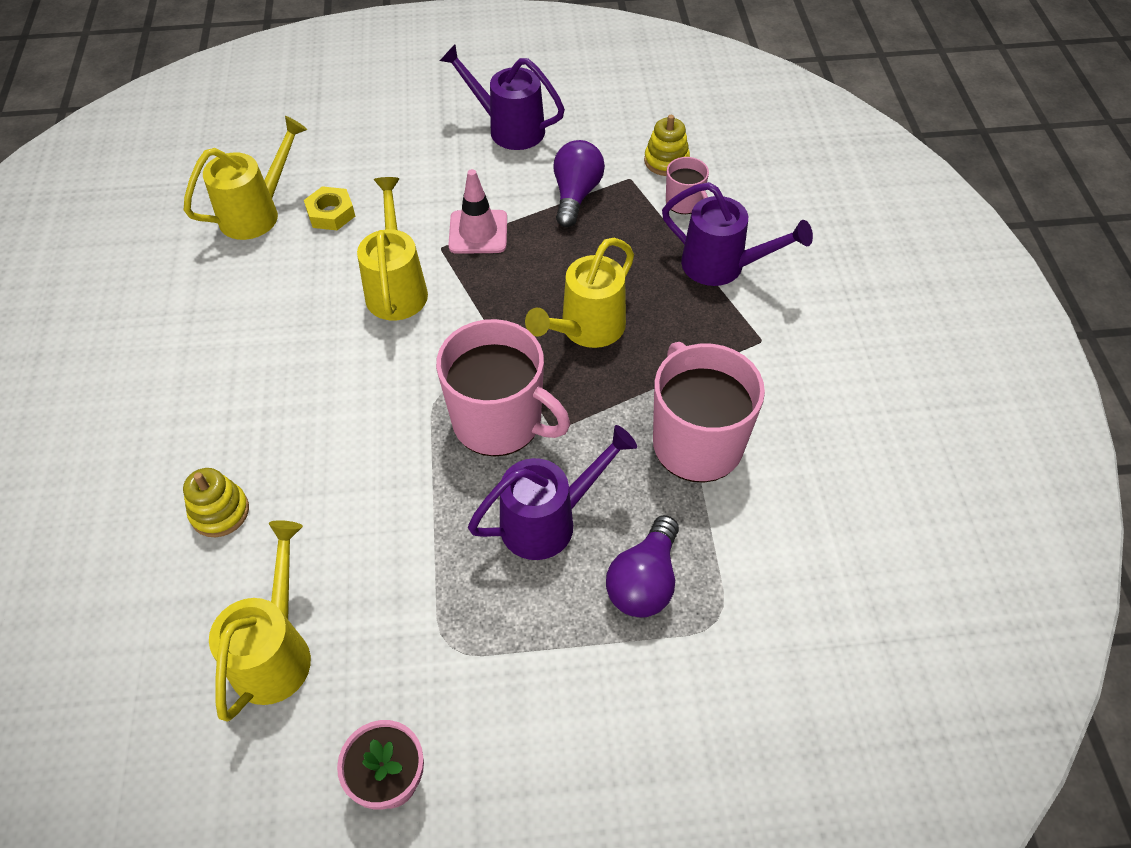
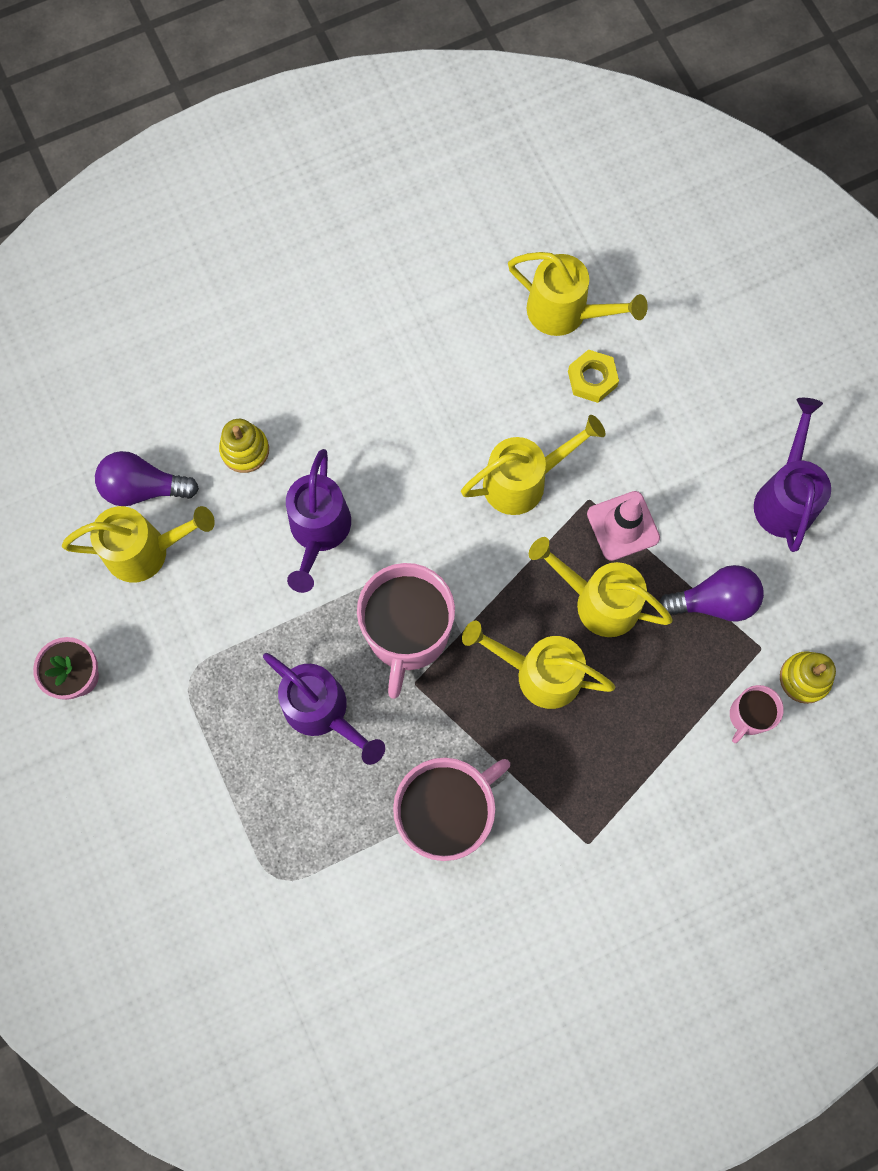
camera: 70 degrees right, 20 degrees up
purple light bulb [606,515,679,618] -> purple light bulb moved to [95,451,199,506]
purple watering can [662,182,813,286] -> purple watering can moved to [286,449,351,593]
none -> yellow watering can [529,537,673,637]

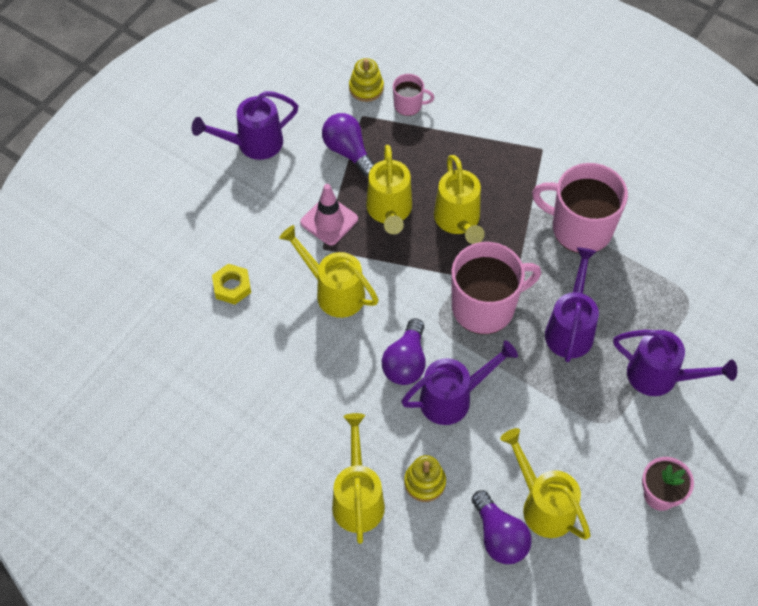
camera: 120 degrees left, 15 degrees down
yellow watering can [508,252,648,336] -> yellow watering can moved to [332,413,385,544]
none -> purple light bulb [382,318,426,385]
none -> purple watering can [613,330,737,396]

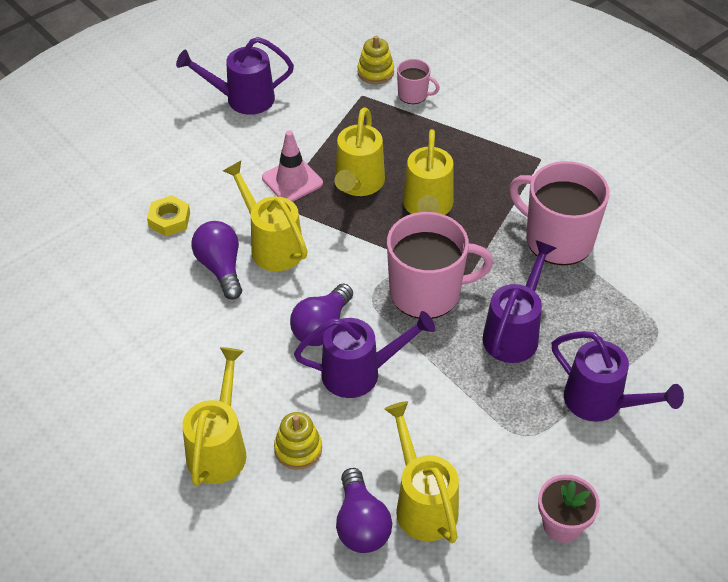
camera: 15 degrees right, 10 degrees down
purple light bulb [322,113,375,176] -> purple light bulb moved to [192,221,242,300]

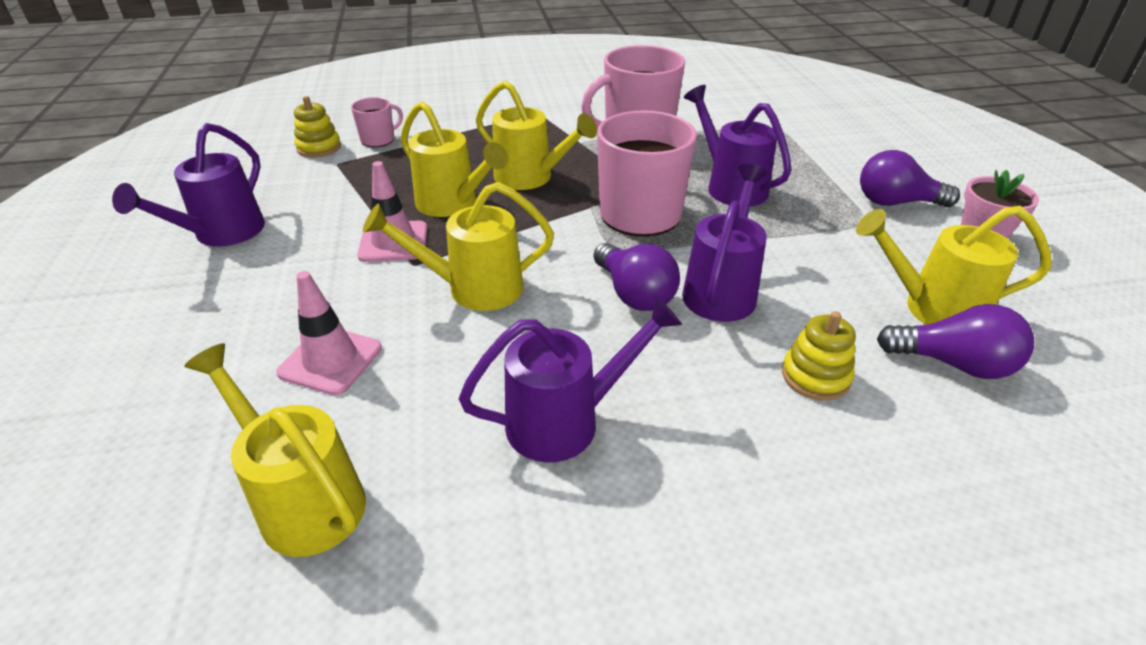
camera: 60 degrees left, 10 degrees down
yellow nut [147,195,190,236] -> pink traffic cone [276,271,382,396]
yellow watering can [182,347,246,486] -> yellow watering can moved to [184,343,366,557]
purple light bulb [192,221,242,300] -> purple light bulb moved to [860,150,960,207]
purple watering can [552,331,684,422] -> purple watering can moved to [458,296,682,462]

